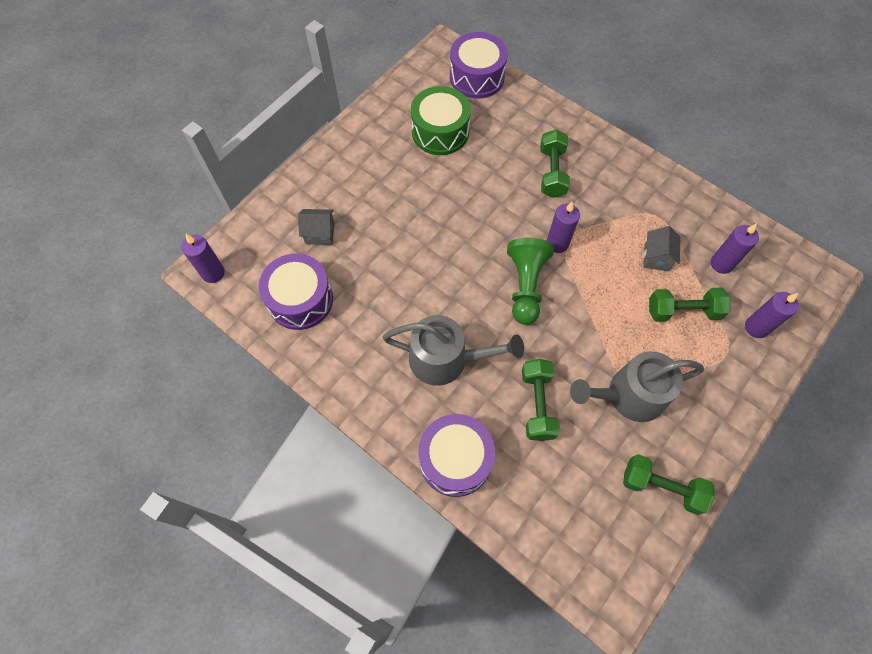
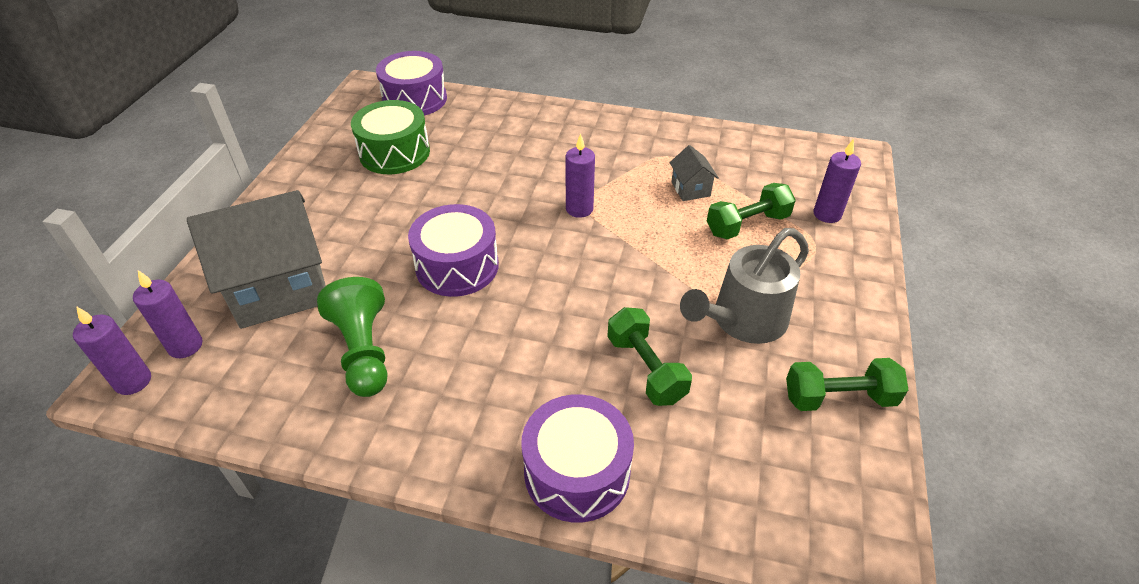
camera: 25 degrees left, 20 degrees down
purple drum [259,254,333,330] -> purple drum moved to [408,204,499,297]
grey house [298,209,335,245] -> grey house [187,190,326,329], size x2.31
grey watering can [382,315,524,386] -> none
green pawn [507,238,554,325] -> green pawn moved to [317,277,388,397]
green dumbbell [540,130,570,198] -> none
purple candle [711,223,759,274] -> purple candle moved to [133,270,203,358]

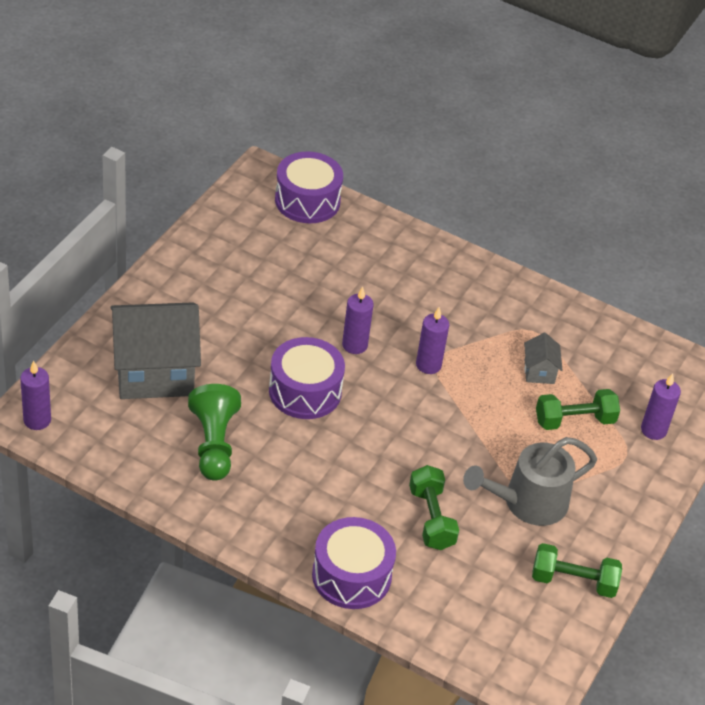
camera: 10 degrees right, 0 degrees up
purple candle [133,270,203,358] -> purple candle moved to [342,287,374,354]
green drum [351,100,430,174] -> none

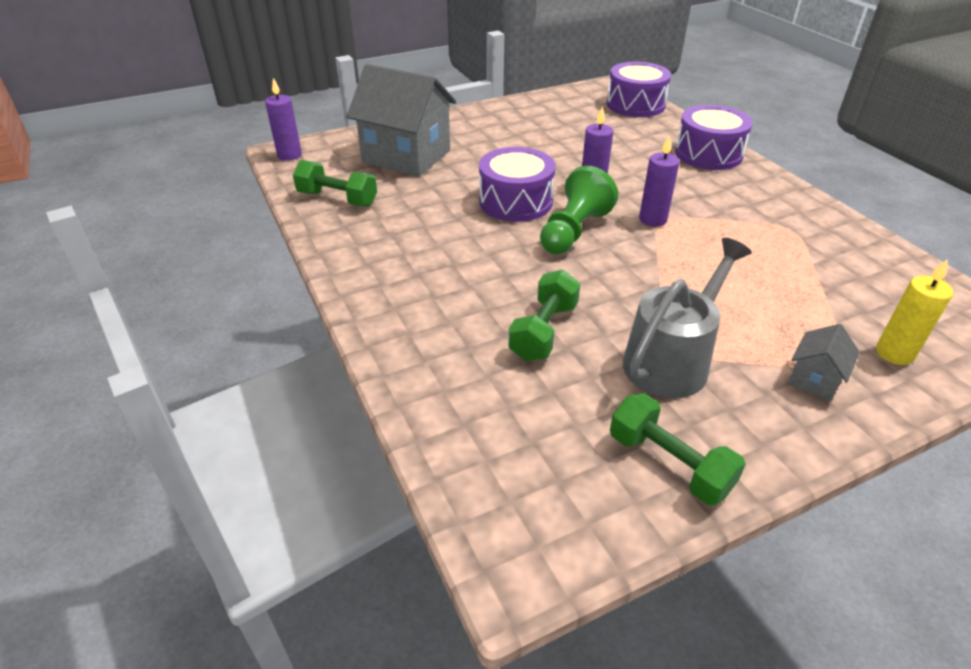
camera: 40 degrees right, 5 degrees down
green pawn [188,384,241,481] -> green pawn moved to [540,166,618,254]
purple drum [312,517,396,609] -> purple drum moved to [675,105,753,170]
grey watering can [463,437,597,526] -> grey watering can turned 120 degrees clockwise [623,238,752,399]
grey house [524,333,563,384] -> grey house moved to [788,324,860,401]
green dumbbell [536,389,620,430] -> green dumbbell moved to [293,160,377,207]
purple candle [641,373,681,440] -> yellow candle [876,259,953,365]

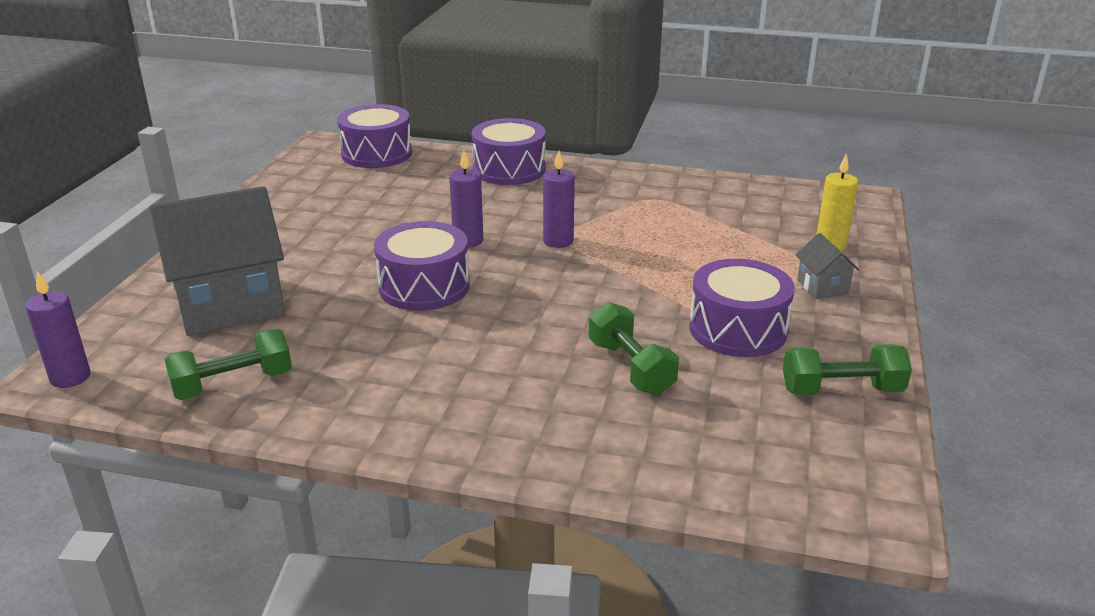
camera: 50 degrees left, 10 degrees down
green pawn [540,166,618,254] -> none
grey watering can [623,238,752,399] -> purple drum [689,259,795,357]

